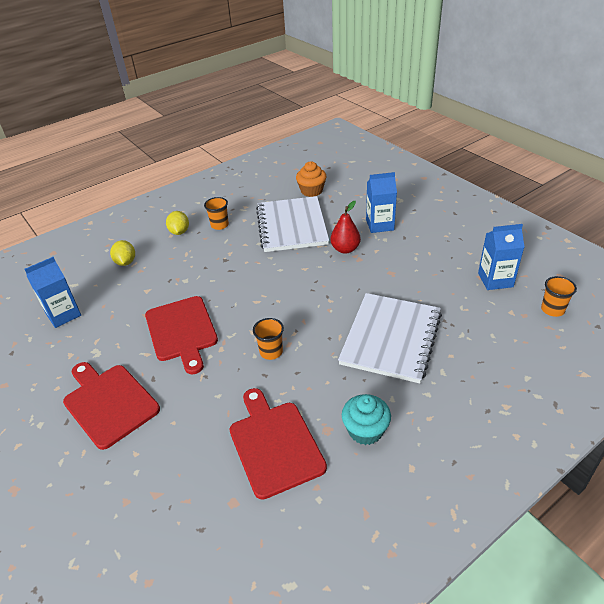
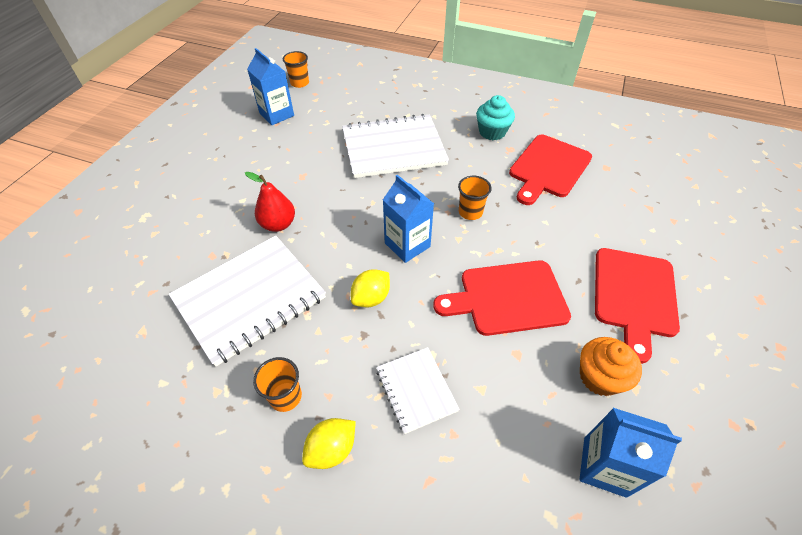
camera: 125 degrees left, 10 degrees up
yellow lemon [110,240,135,266] -> yellow lemon moved to [351,269,390,307]
red cutting board [145,296,218,374] -> red cutting board turned 135 degrees counterclockwise [433,260,571,336]
orange cupcake [296,161,326,197] -> orange cupcake moved to [580,337,642,396]
blue carton [366,172,397,233] -> blue carton moved to [383,175,434,263]
none -> white notebook [376,347,460,434]

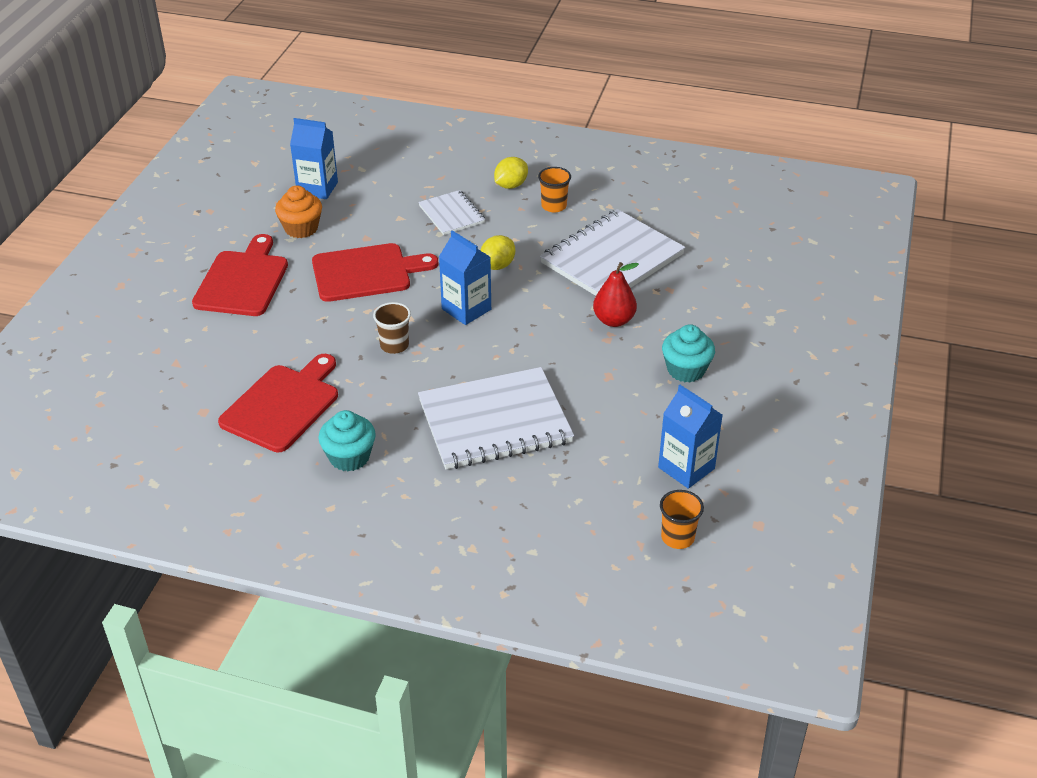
camera: 175 degrees right, 10 degrees down
orange cup [458,176,492,220] -> brown cup [373,302,411,354]
none -> turquoise cupcake [662,324,715,383]

